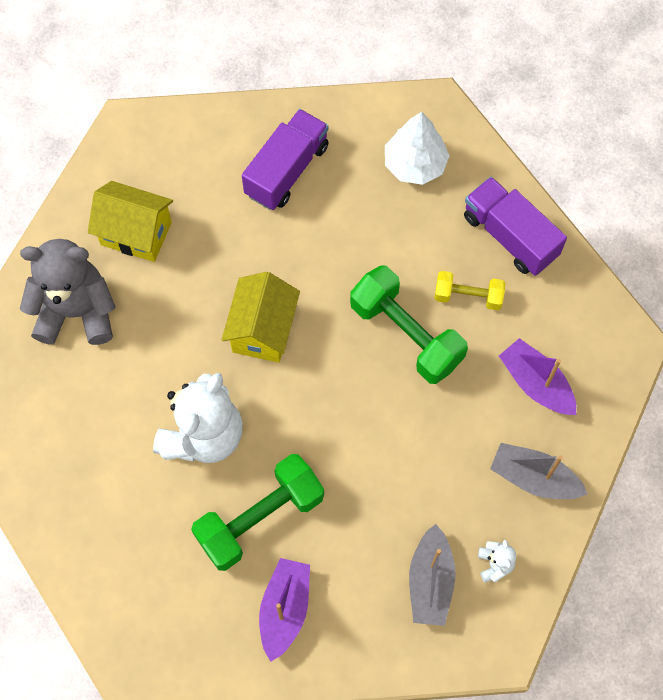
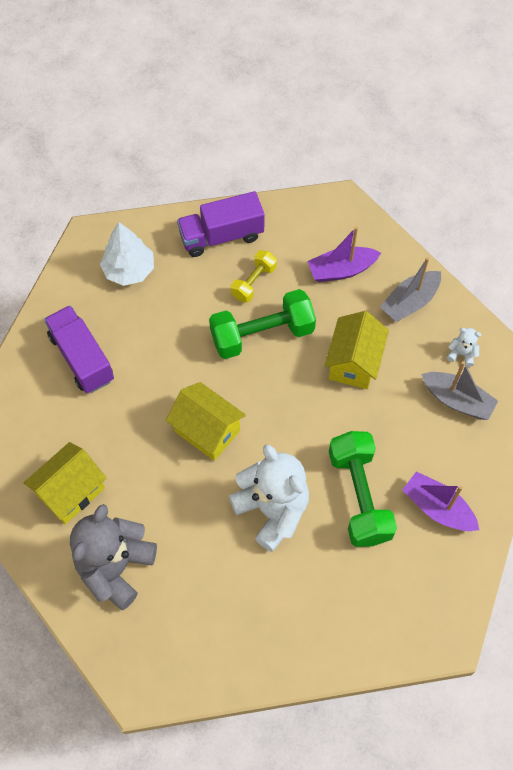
camera: 65 degrees left, 5 degrees down
none -> yellow house [324,311,389,389]

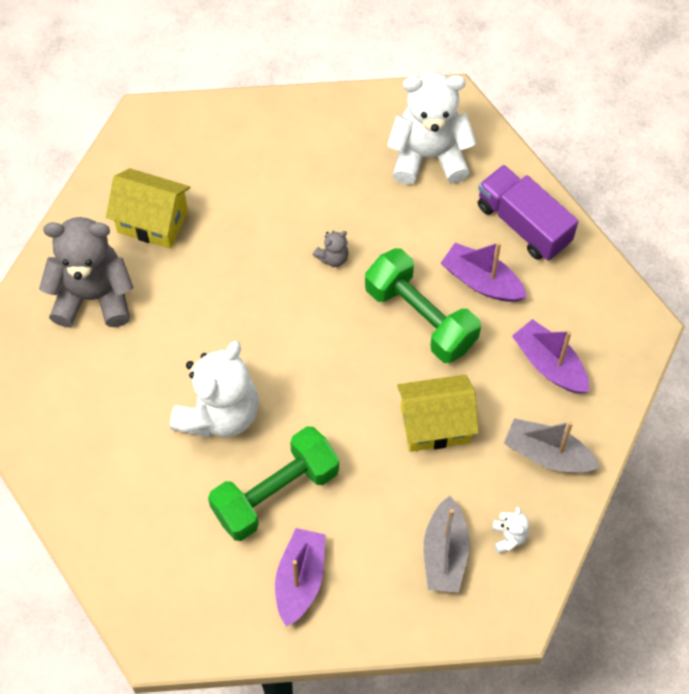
camera: 65 degrees right, 0 degrees up
purple truck [44,305,114,393] -> none
white tree [100,222,154,286] -> white teddy bear [387,73,477,185]
yellow house [166,382,246,461] -> none
yellow dumbbell [231,250,277,303] -> purple boat [441,242,527,302]
none -> grey teddy bear [313,231,349,267]

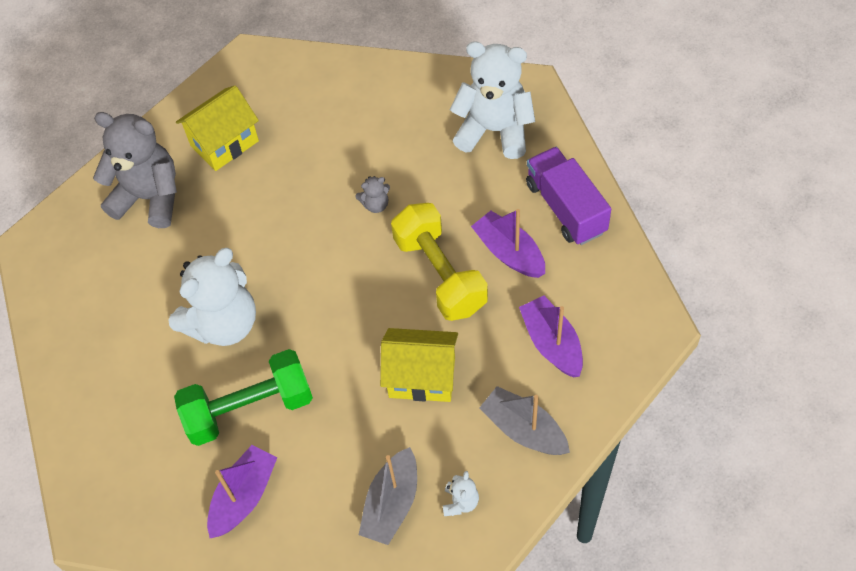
camera: 20 degrees right, 5 degrees down
yellow house [106,168,190,249] -> yellow house turned 75 degrees counterclockwise [176,85,259,171]
green dumbbell [365,248,481,363] -> yellow dumbbell [391,203,488,321]

